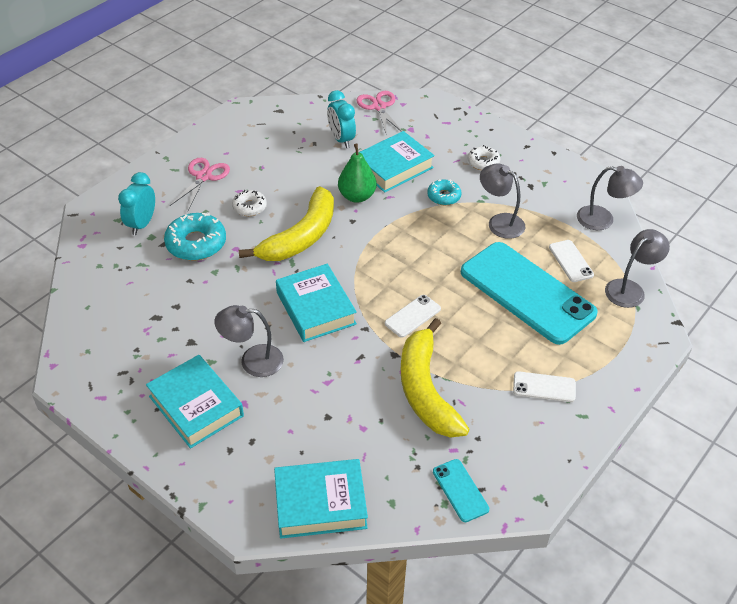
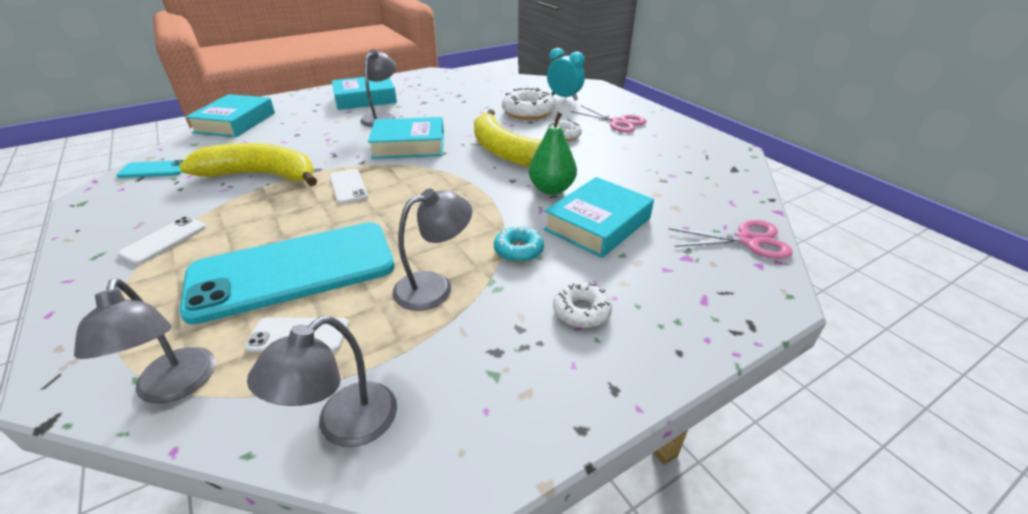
camera: 110 degrees right, 10 degrees down
turquoise donut [164,213,226,261] -> white donut [502,88,555,120]
turquoise clock [327,90,356,148] -> none
turquoise book [359,131,435,193] -> turquoise book turned 60 degrees clockwise [544,177,654,258]

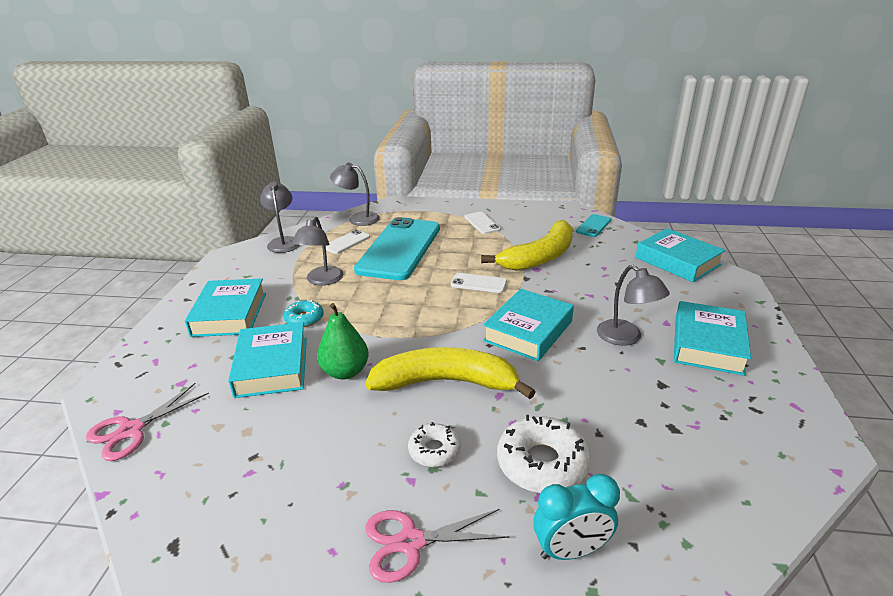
camera: 130 degrees right, 5 degrees down
white donut [553,282,612,328] -> turquoise book [185,278,266,337]

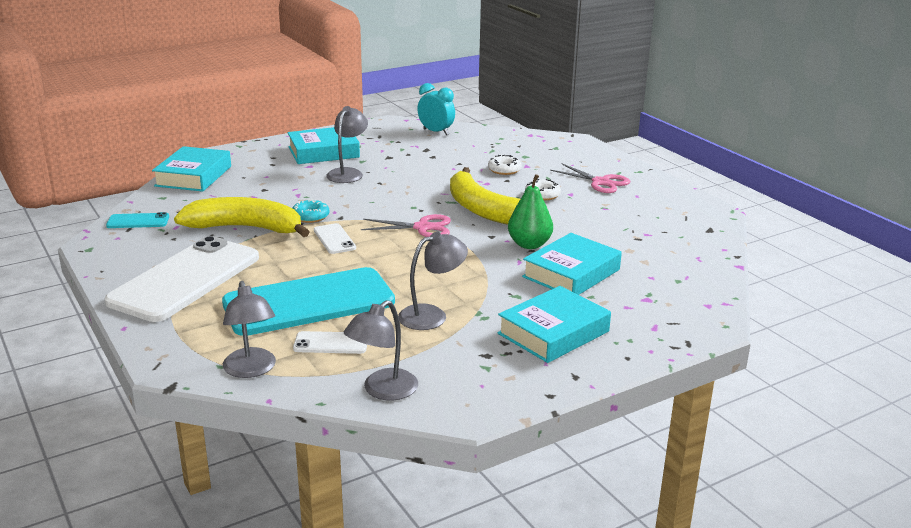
camera: 130 degrees left, 5 degrees down
pink scissors [86,383,209,461] -> pink scissors moved to [361,214,451,237]
turquoise donut [284,299,324,327] -> turquoise donut moved to [292,199,330,223]
white phone [464,212,501,234] -> white phone [105,236,259,322], size x2.41
turquoise book [483,289,574,361] -> none
white donut [497,415,591,493] -> white donut [488,155,522,175], size x0.59
turquoise clock [533,474,620,560] -> turquoise clock moved to [417,83,455,135]

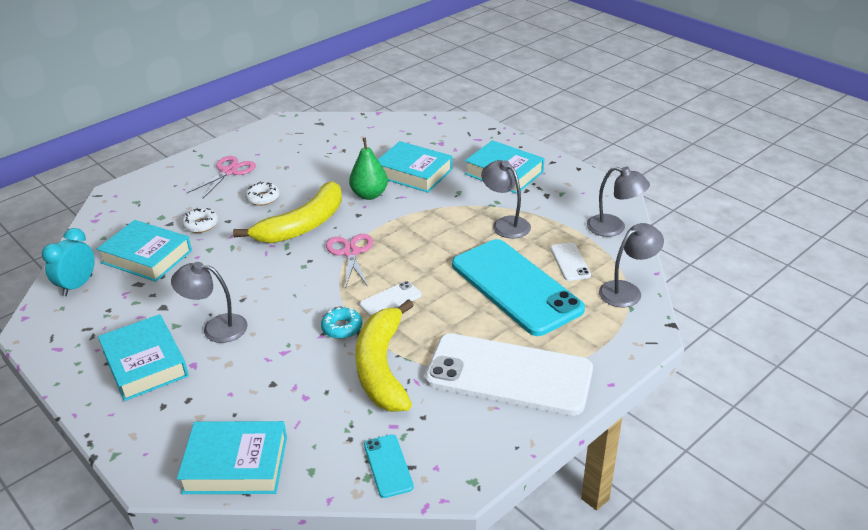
camera: 100 degrees left, 10 degrees up
none -> turquoise book [97,220,192,282]

